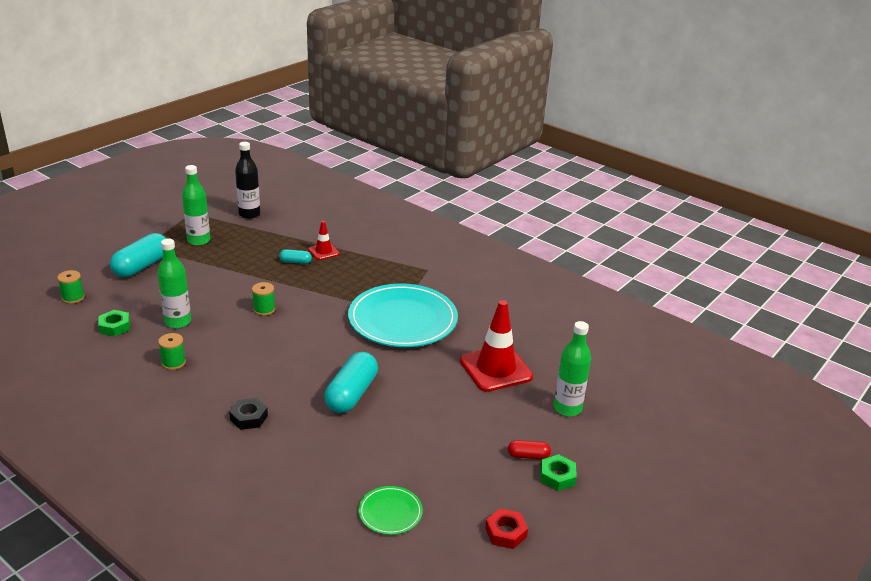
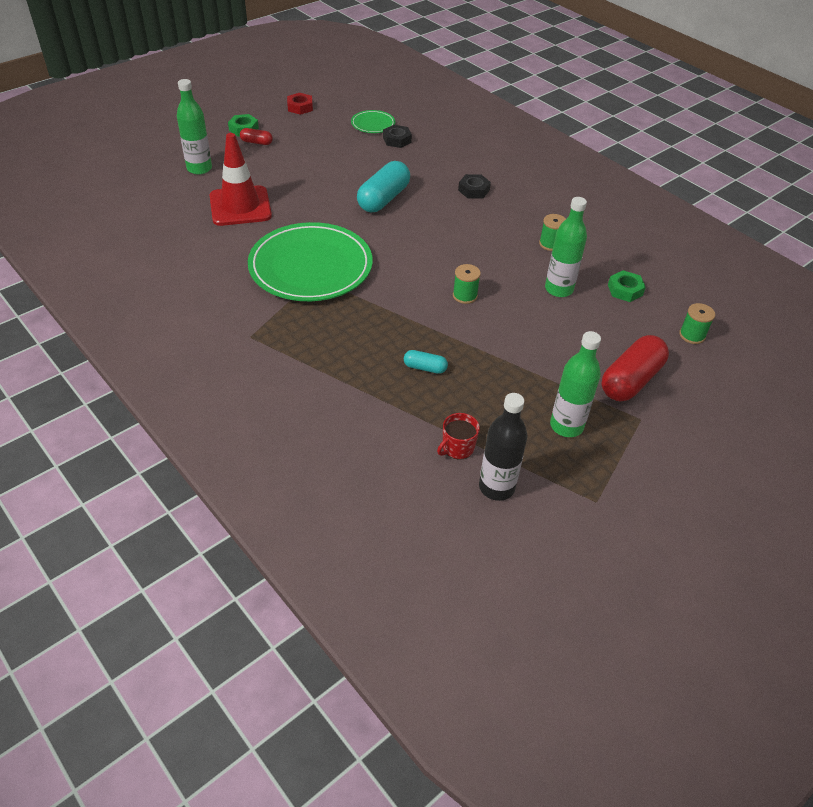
camera: 170 degrees left, 15 degrees up
turquoise capsule [110,233,166,277] -> red capsule [602,335,669,401]
red traffic cone [308,221,340,260] -> none
turquoise plate [348,283,458,347] -> green plate [248,222,373,301]
none -> black nut [383,125,412,148]
none -> red mug [437,413,480,460]

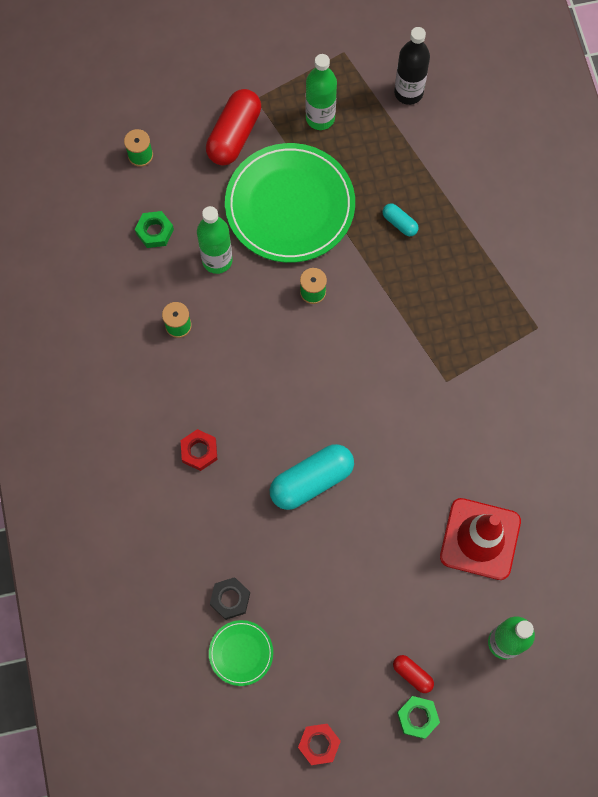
camera: 150 degrees left, 25 degrees up
green plate [248,222,373,301] -> green plate moved to [225,143,355,263]
red mug [437,413,480,460] -> none
black nut [458,174,491,198] -> red nut [181,429,218,471]
red capsule [602,335,669,401] -> red capsule turned 45 degrees counterclockwise [206,89,261,166]

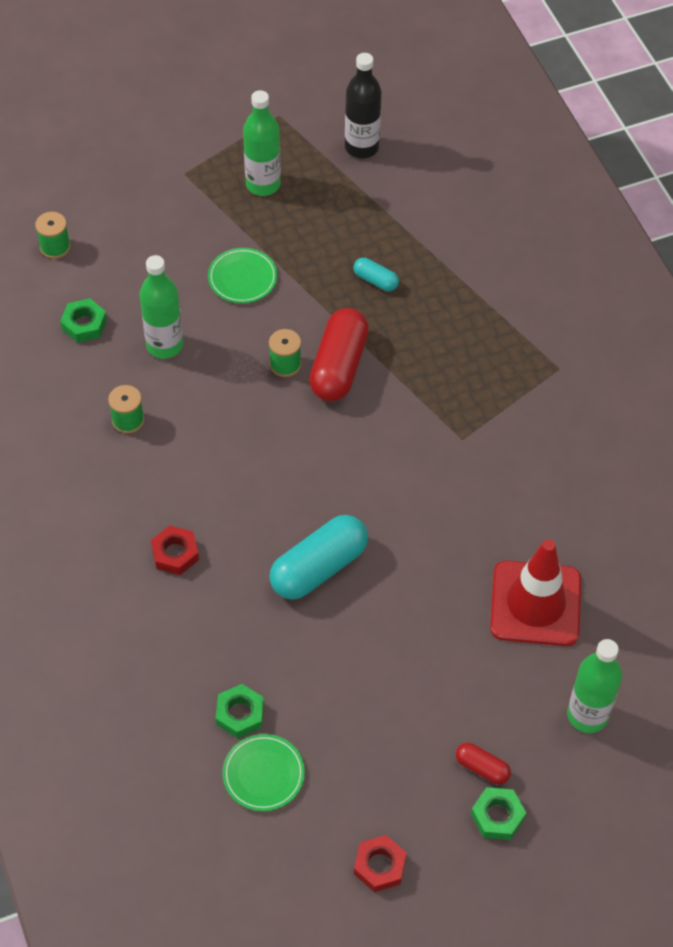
camera: 10 degrees left, 15 degrees down
red capsule [206,89,261,166] -> red capsule moved to [309,308,369,401]
black nut [210,577,250,620] -> green nut [216,684,264,738]
green plate [225,143,355,263] -> green plate [208,248,277,303], size x0.45

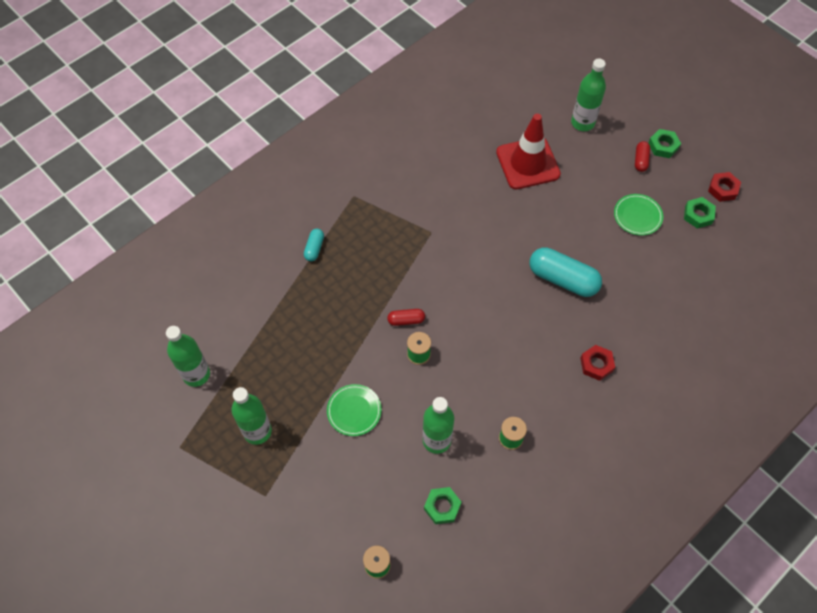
camera: 110 degrees left, 5 degrees up
green nut [216,684,264,738] -> green nut moved to [684,197,716,228]
green plate [222,734,305,811] -> green plate moved to [614,194,663,236]
red capsule [309,308,369,401] -> red capsule [387,309,425,326], size x0.49
black bottle [345,53,382,159] -> green bottle [166,326,210,387]
turquoise capsule [353,258,399,291] -> turquoise capsule moved to [304,229,324,261]

